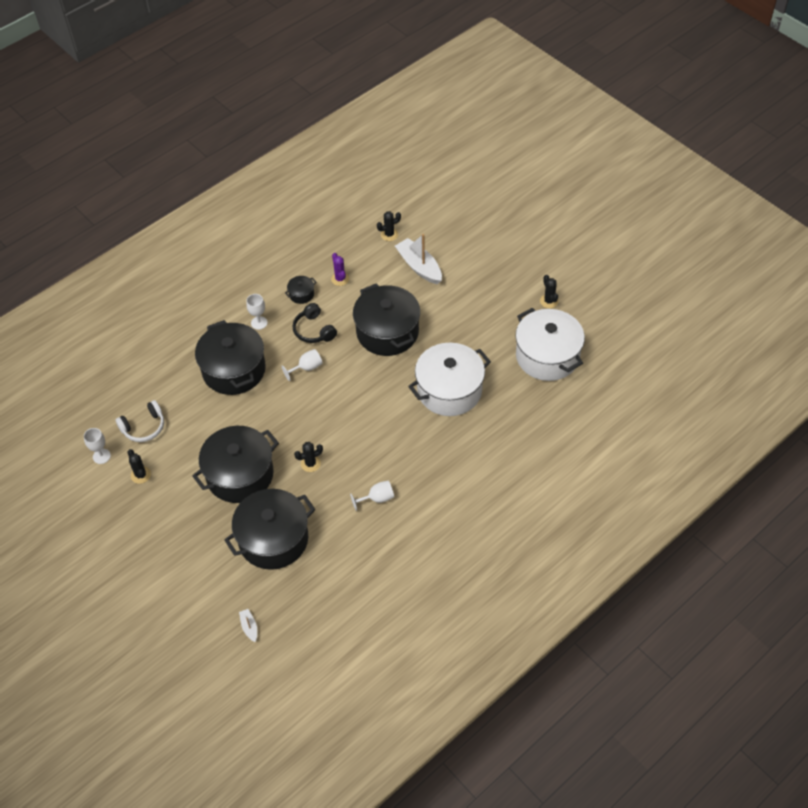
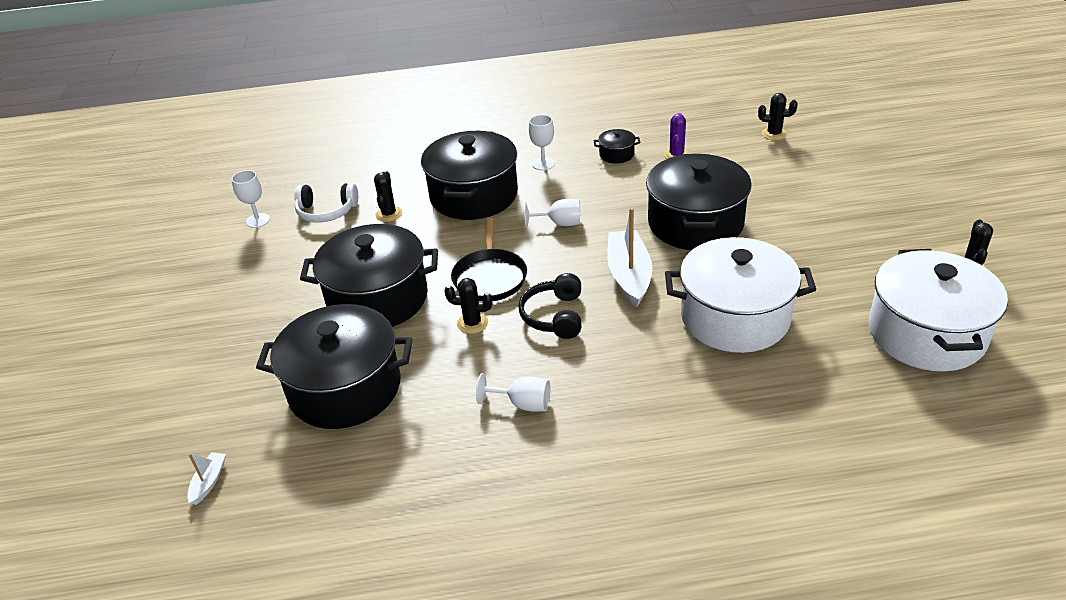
camera: 35 degrees right, 15 degrees down
black cactus [128,449,151,484] -> black cactus moved to [374,170,402,222]
black headphones [292,303,337,343] -> black headphones moved to [518,273,581,339]
white boat [395,234,442,284] -> white boat moved to [607,208,652,308]
none -> black pan [451,218,527,302]

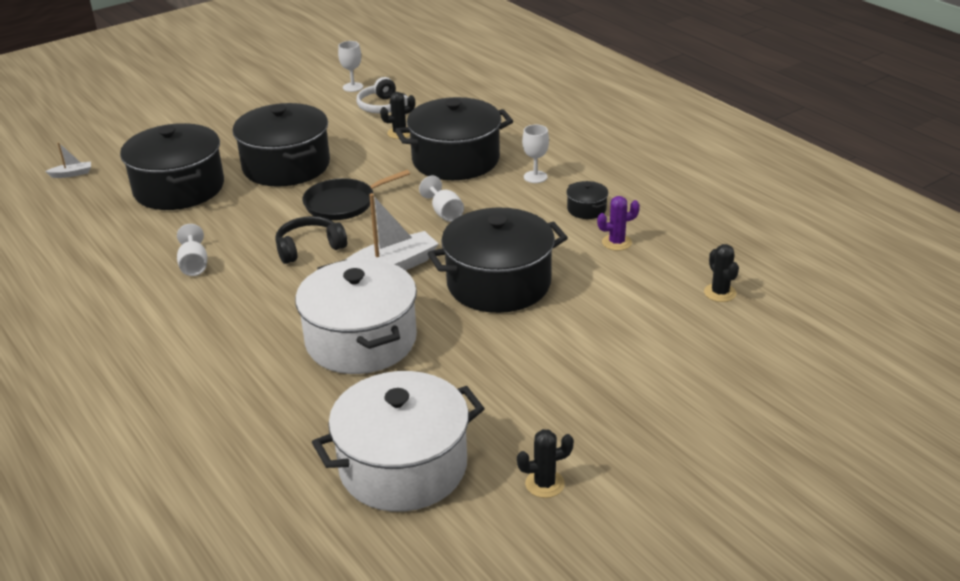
camera: 60 degrees right, 5 degrees down
black cactus [444,278,493,334] -> none

